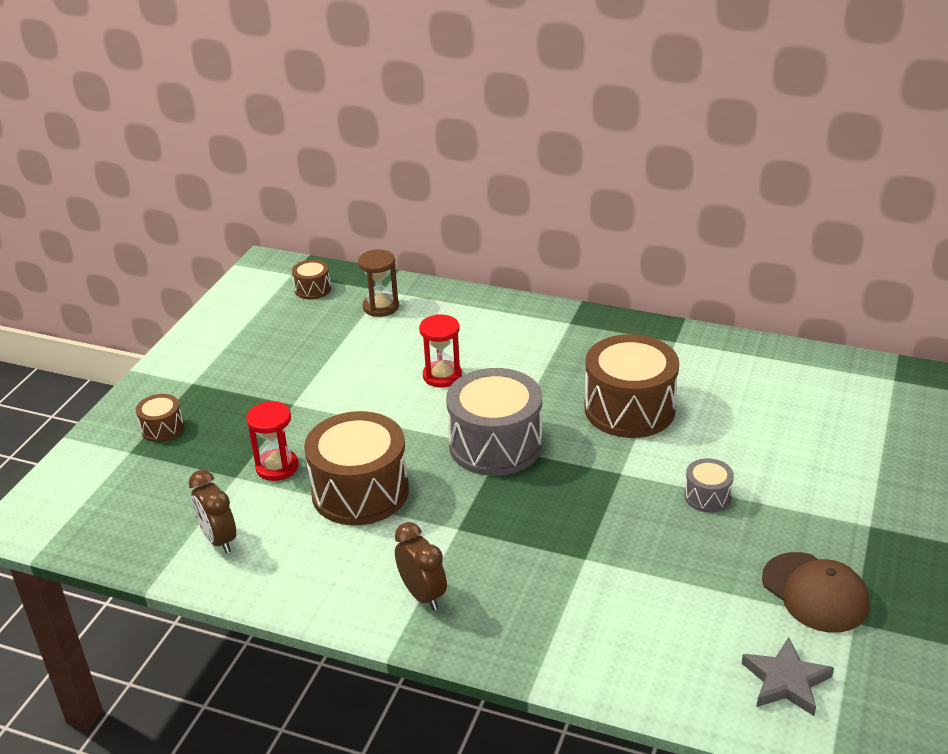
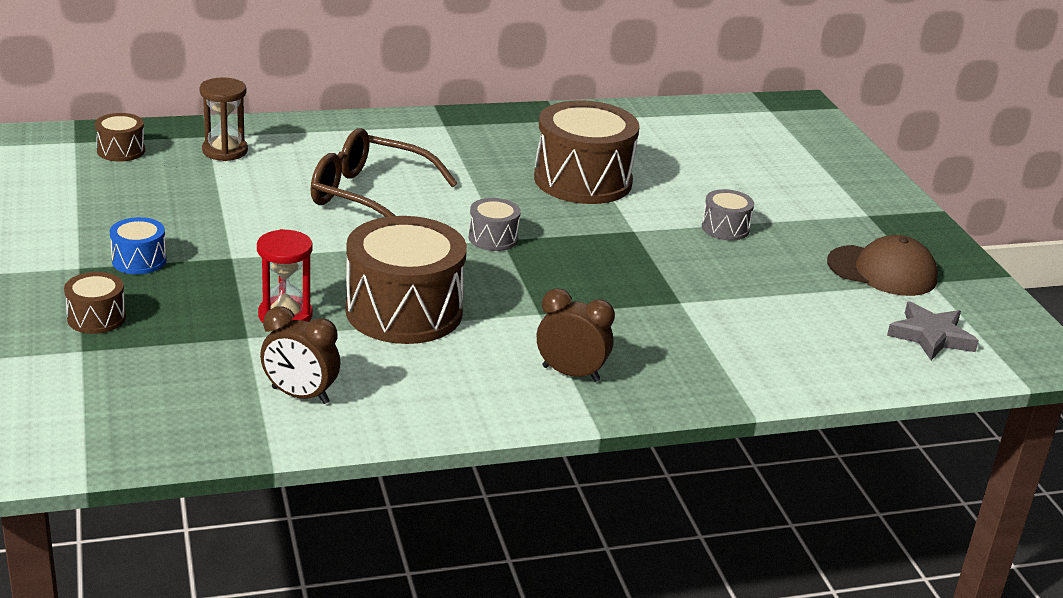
camera: 40 degrees left, 5 degrees down
red hourglass [419,314,462,387] -> brown glasses [310,128,458,217]
grey drum [446,368,542,476] -> grey drum [469,198,521,251], size x0.47
none -> blue drum [110,217,167,274]

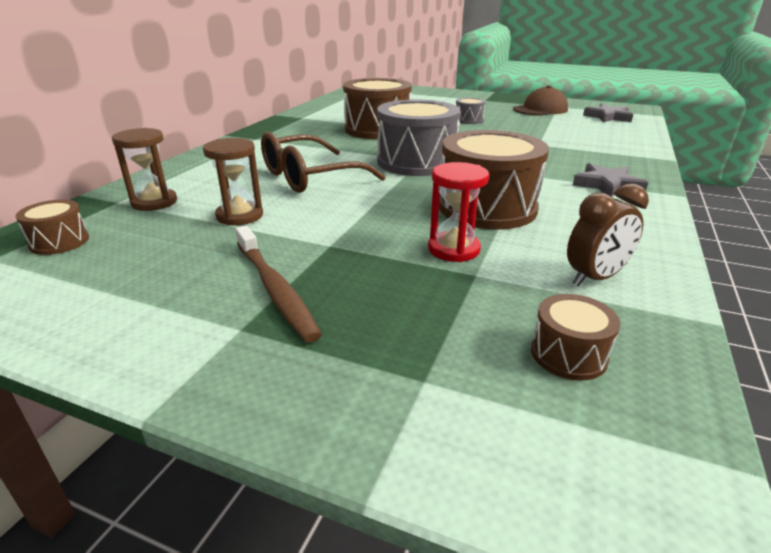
camera: 50 degrees left, 0 degrees up
brown drum [64,272,126,334] -> brown drum moved to [531,294,621,381]
blue drum [110,217,167,274] -> brown toothbrush [235,226,322,343]
grey drum [469,198,521,251] -> grey drum [377,99,461,176], size x2.14
brown clock [537,288,615,382] -> grey star [572,163,648,197]
none -> brown hourglass [203,138,263,226]

